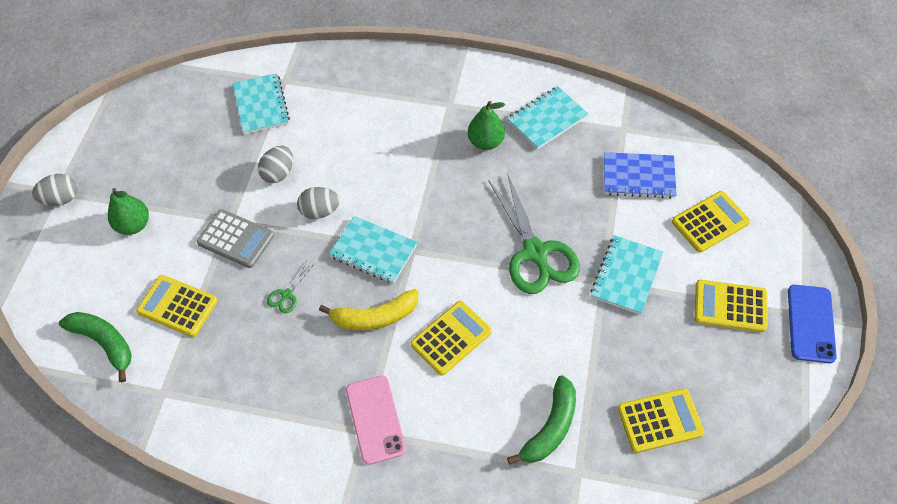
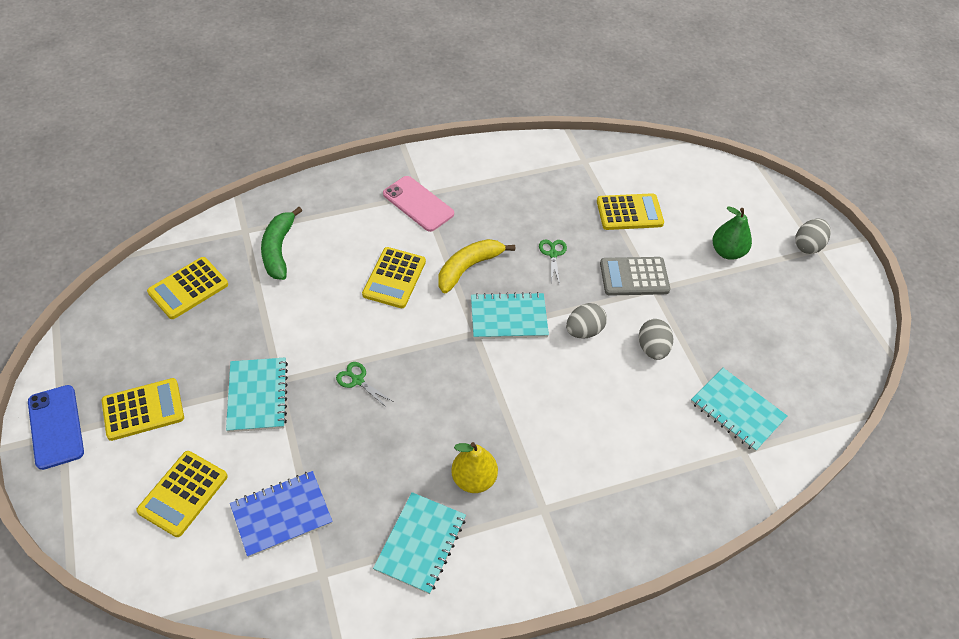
camera: 145 degrees right, 5 degrees down
green banana [59,312,132,382] -> none
green pear [468,101,505,150] -> yellow pear [451,442,498,493]
green scissors [488,173,580,294] -> green scissors [336,362,393,408], size x0.42

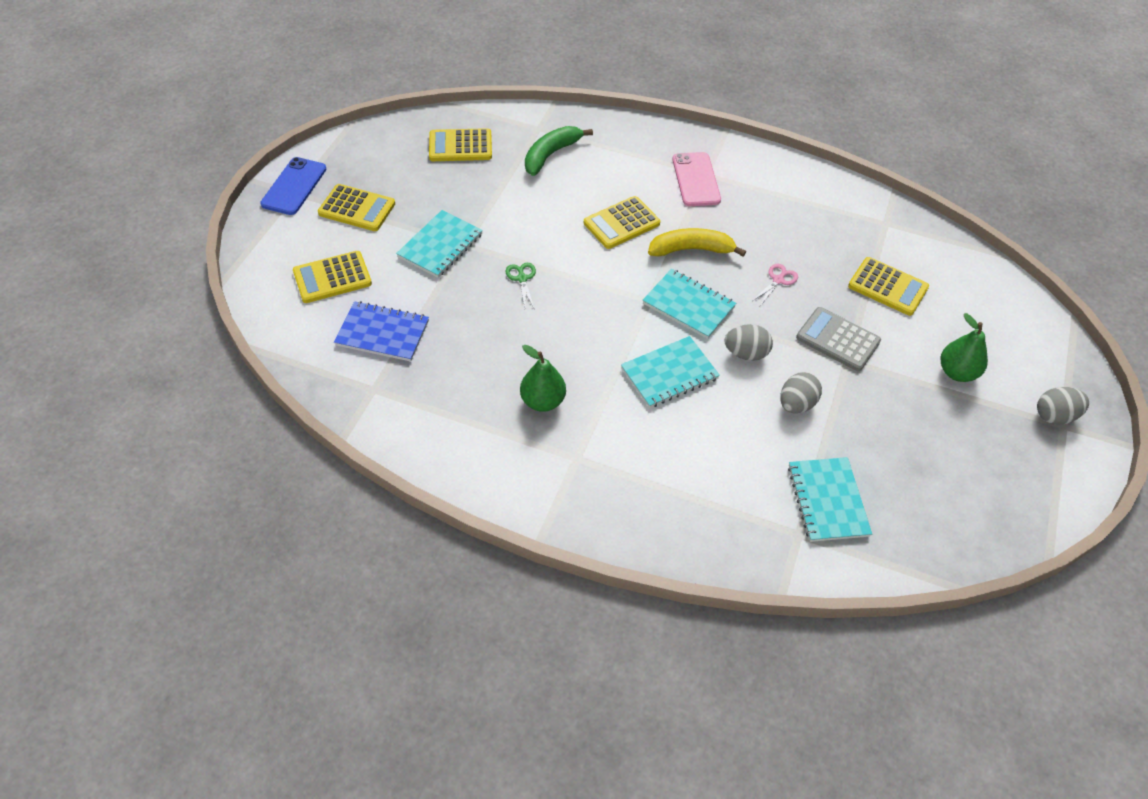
camera: 40 degrees right, 0 degrees up
turquoise notebook [373,492,466,594] -> turquoise notebook moved to [621,336,720,408]
yellow pear [451,442,498,493] -> green pear [520,345,566,412]
green scissors [539,240,567,284] -> pink scissors [753,264,798,306]

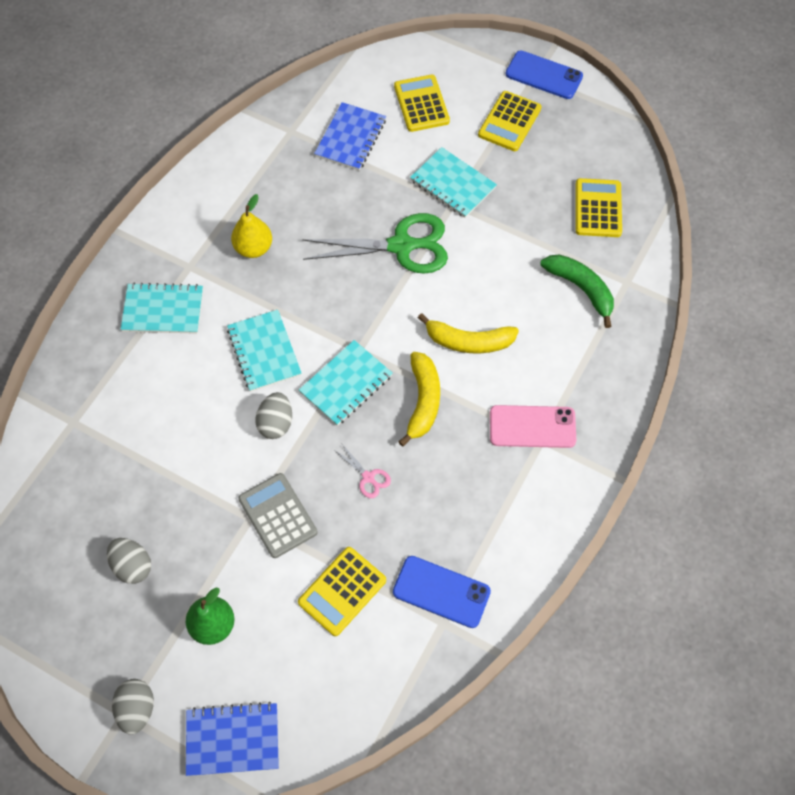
camera: 100 degrees right, 10 degrees up
green scissors [506,263,536,310] -> green scissors [302,213,448,274], size x2.38
green pear [520,345,566,412] -> yellow pear [231,194,272,258]
yellow calculator [584,196,660,249] -> yellow banana [418,313,519,353]
grey egg [780,372,822,414] -> grey egg moved to [107,538,151,584]
turquoise notebook [788,457,872,542] -> turquoise notebook moved to [121,283,203,334]
grey calculator [796,307,881,371] -> grey calculator turned 75 degrees counterclockwise [238,473,318,558]
none -> blue notebook [186,702,279,776]
none -> blue phone [393,556,491,628]

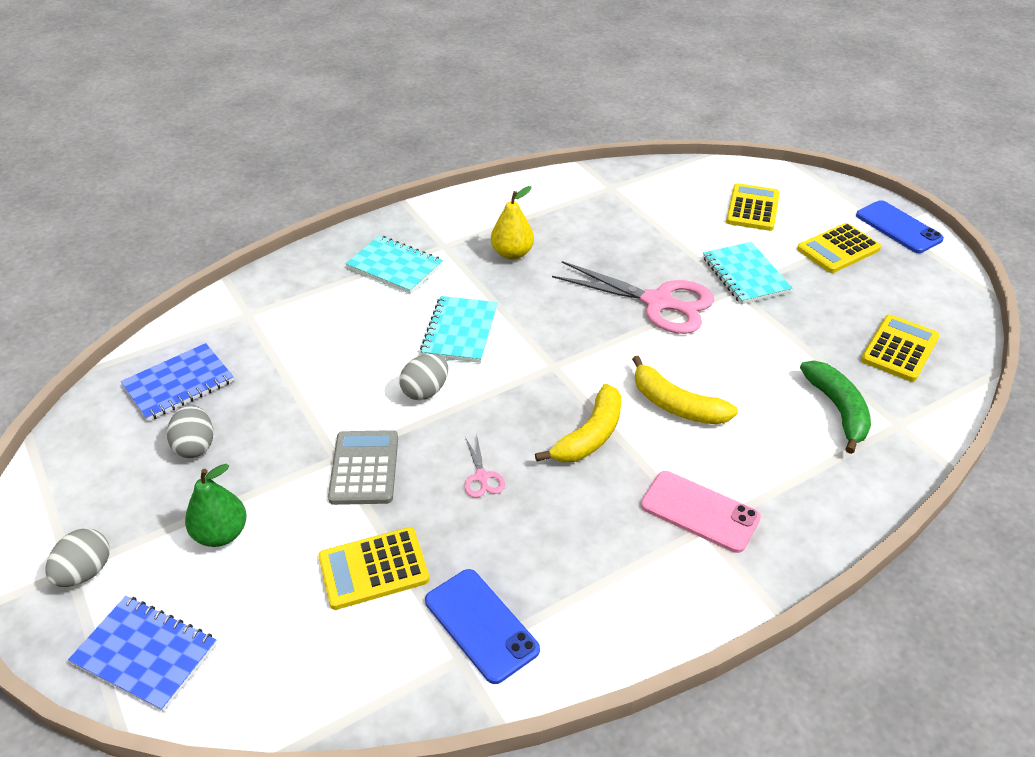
camera: 30 degrees right, 20 degrees down
turquoise notebook [299,340,392,426] -> none
green scissors [302,213,448,274] -> pink scissors [552,261,714,334]
blue notebook [314,102,386,171] -> blue notebook moved to [121,343,234,421]

